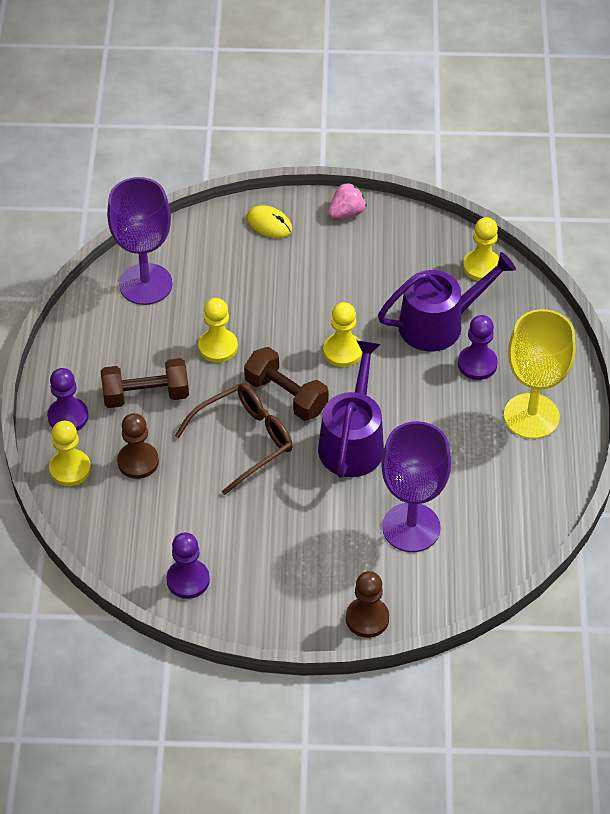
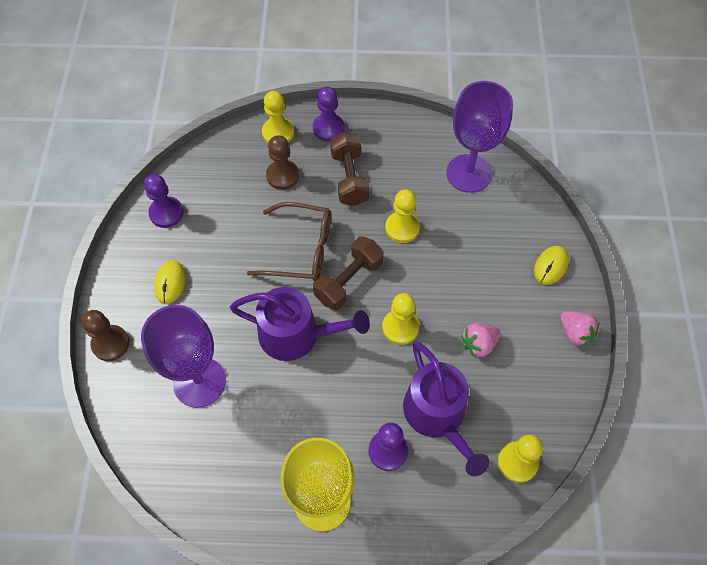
camera: 90 degrees right, 10 degrees up
brown glasses [175,383,293,495] -> brown glasses turned 45 degrees counterclockwise [247,202,331,281]
none -> yellow mouse [154,260,186,304]
none -> pink strawberry [461,323,500,357]

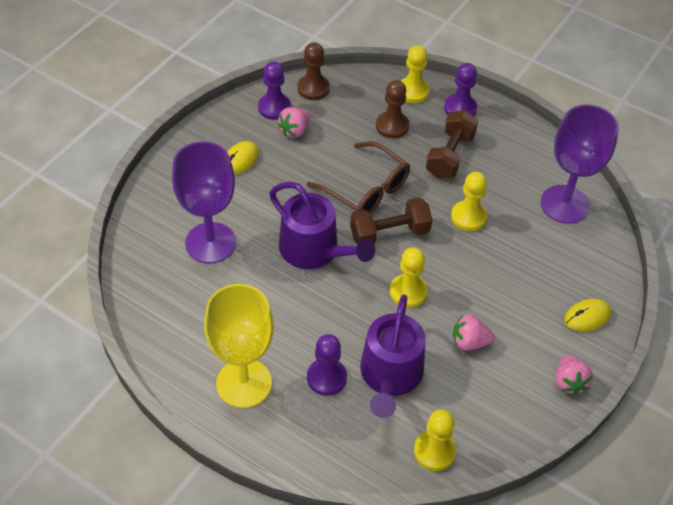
camera: 30 degrees right, 10 degrees down
brown pawn [81,310,129,361] -> brown pawn moved to [297,42,330,100]
none -> pink strawberry [277,107,310,138]

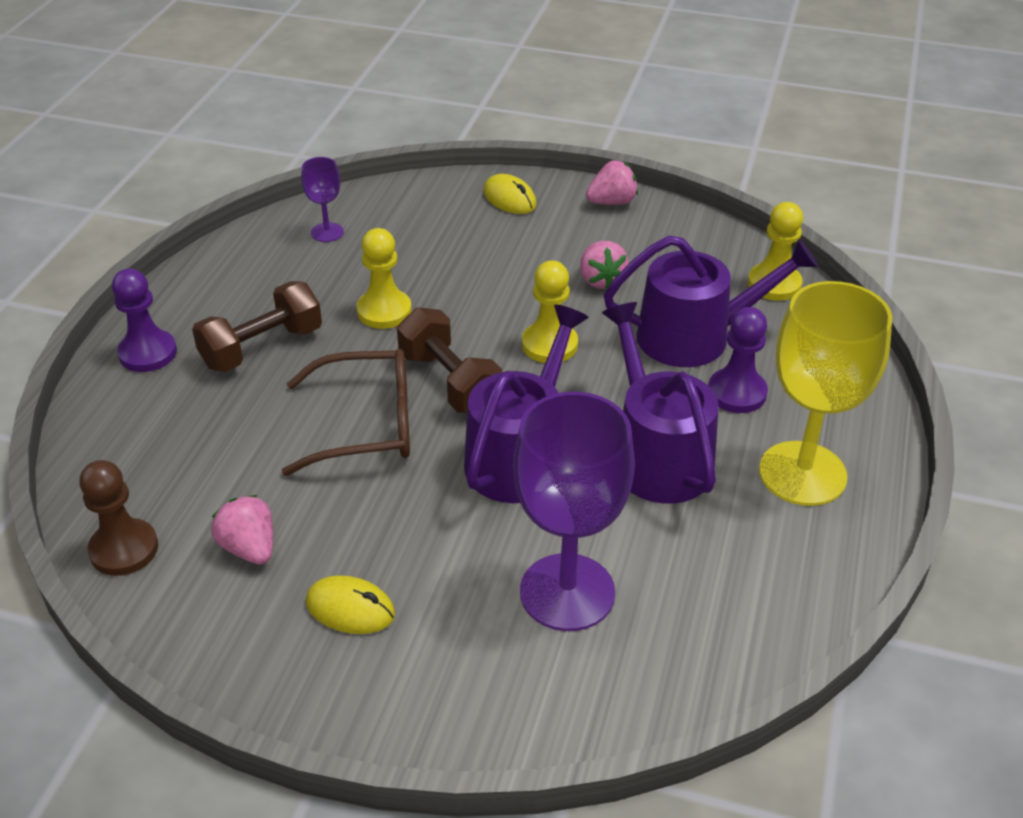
camera: 105 degrees left, 10 degrees down
purple pawn [258,61,291,120] -> none
pink strawberry [277,107,310,138] -> pink strawberry turned 150 degrees counterclockwise [211,495,273,565]
brown glasses [307,141,410,214] -> brown glasses turned 60 degrees clockwise [282,349,410,476]
brown pawn [376,80,409,139] -> none
yellow pawn [401,45,430,103] -> none
brown dumbbell [426,110,478,179] -> brown dumbbell turned 45 degrees counterclockwise [192,281,322,372]
purple goblet [541,105,619,224] -> purple goblet [301,157,344,242], size x0.47
none -> purple watering can [602,302,719,504]

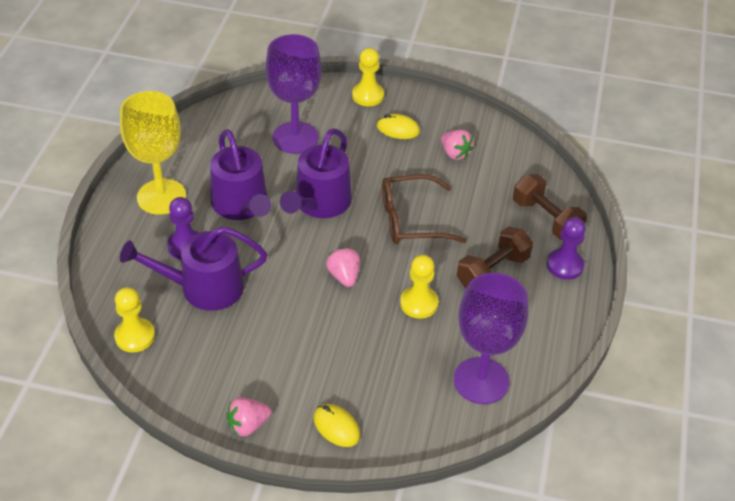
camera: 175 degrees right, 5 degrees up
brown pawn [79,460,158,576] -> none
purple goblet [301,157,344,242] -> purple goblet [454,273,528,404], size x2.15
brown dumbbell [397,307,502,413] -> brown dumbbell moved to [513,174,587,240]
yellow pawn [522,260,578,363] -> yellow pawn moved to [352,48,384,106]
pink strawberry [580,241,629,289] -> pink strawberry moved to [326,248,360,287]

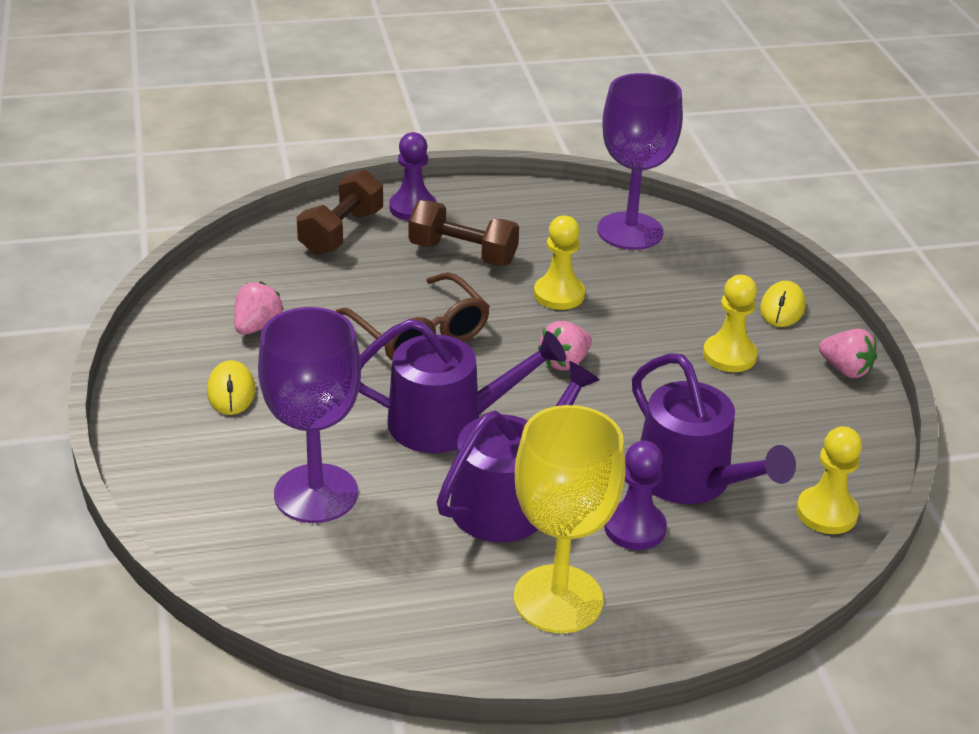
camera: 115 degrees left, 10 degrees down
yellow pawn [352,48,384,106] -> yellow pawn moved to [703,275,757,372]

